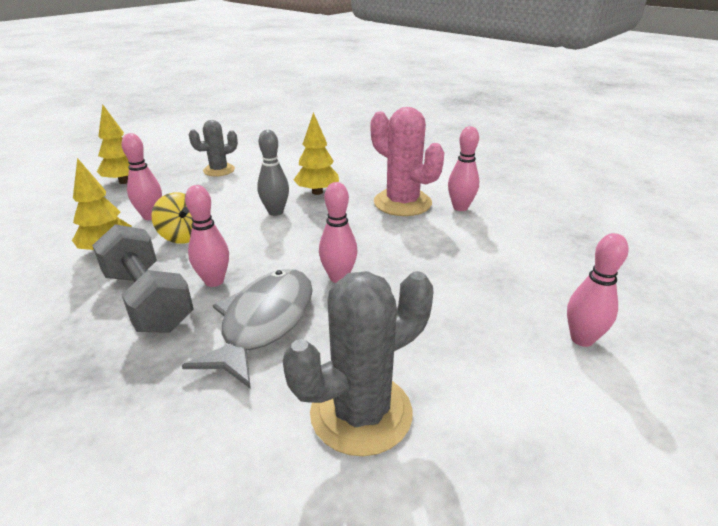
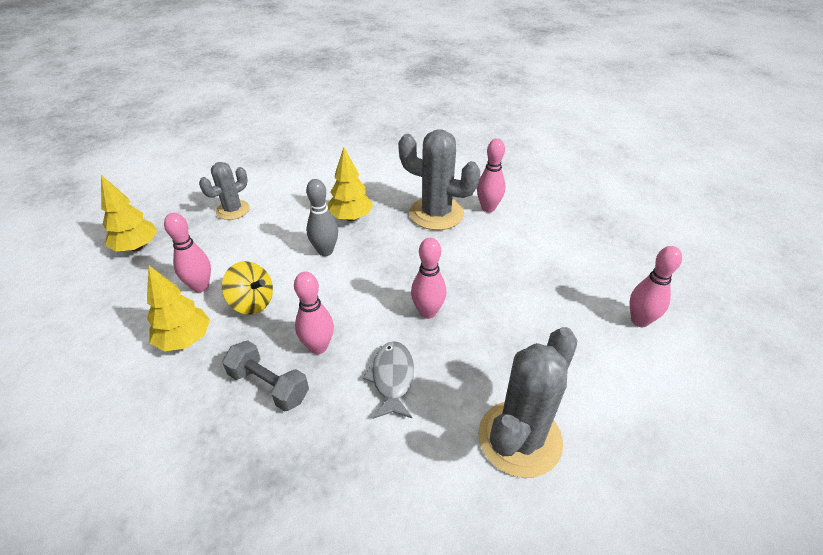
camera: 20 degrees left, 10 degrees up
grey dumbbell [92,224,193,333] -> grey dumbbell [222,340,309,412], size x0.66
grey fish [182,269,313,389] -> grey fish [363,341,414,419], size x0.60
pink cactus [371,107,444,216] -> grey cactus [398,129,481,230]

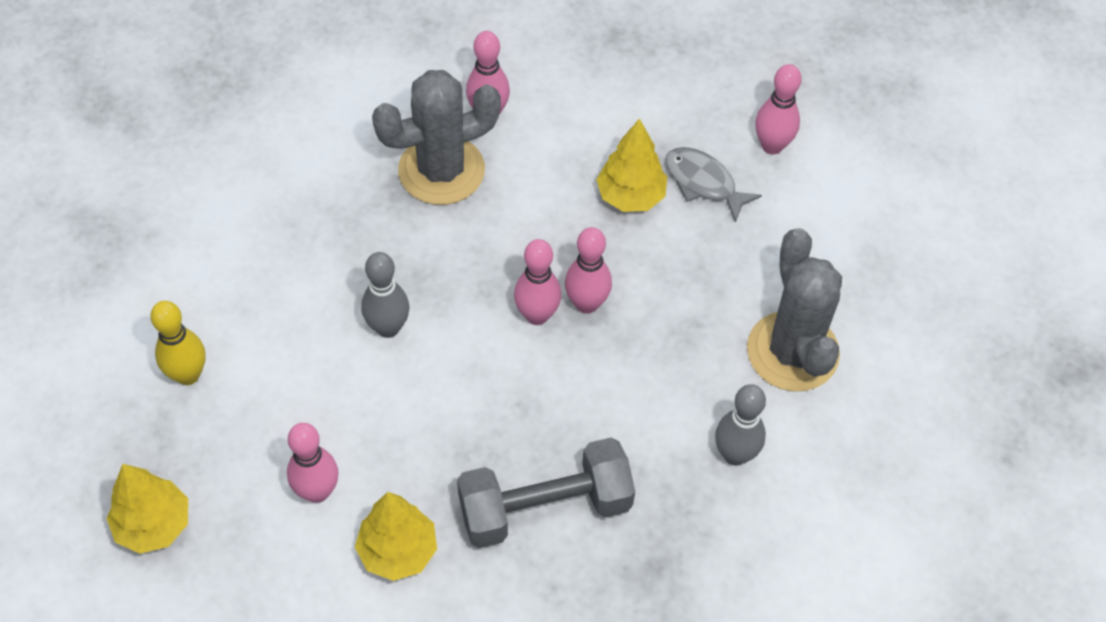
camera: 50 degrees left, 15 degrees up
grey cactus [199,162,250,220] -> yellow bowling pin [150,301,206,385]
yellow spinning top [222,261,273,315] -> none
grey dumbbell [222,340,309,412] -> grey dumbbell [457,437,635,548], size x1.52
pink bowling pin [294,272,334,354] -> pink bowling pin moved to [514,239,561,325]
yellow tree [328,147,373,221] -> yellow tree moved to [596,118,667,212]
grey fish [363,341,414,419] -> grey fish moved to [666,147,762,223]
none -> grey bowling pin [715,384,766,466]

